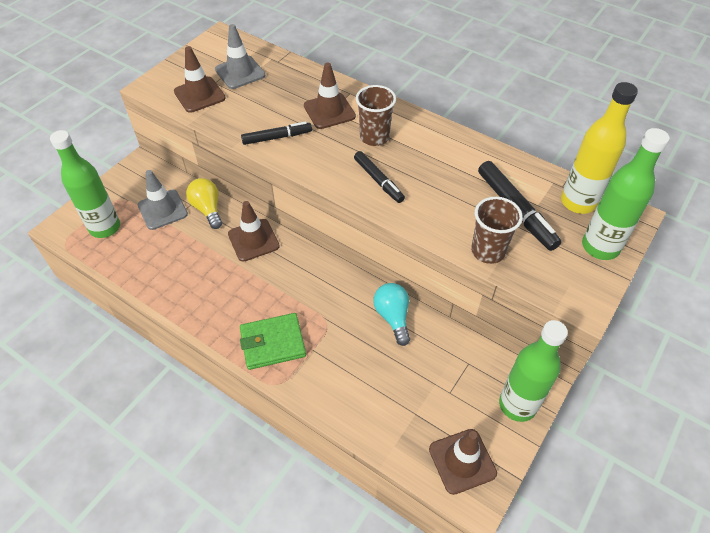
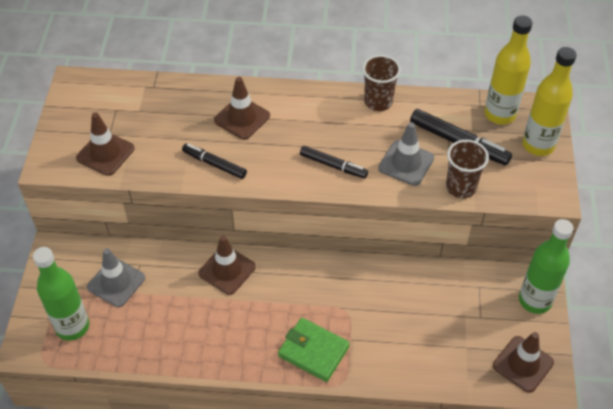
camera: 30 degrees left, 0 degrees up
yellow light bulb [186,178,222,229] -> none
grey traffic cone [215,24,265,89] -> grey traffic cone moved to [378,122,434,186]
green wallet [240,313,306,370] -> green wallet turned 75 degrees clockwise [278,318,350,382]
black marker [241,122,312,145] -> black marker turned 105 degrees counterclockwise [182,143,247,179]
brown cup [356,85,396,146] -> brown cup moved to [362,55,401,111]
turquoise light bulb [373,283,410,346] -> none
green bottle [582,128,670,260] -> yellow bottle [522,47,577,156]

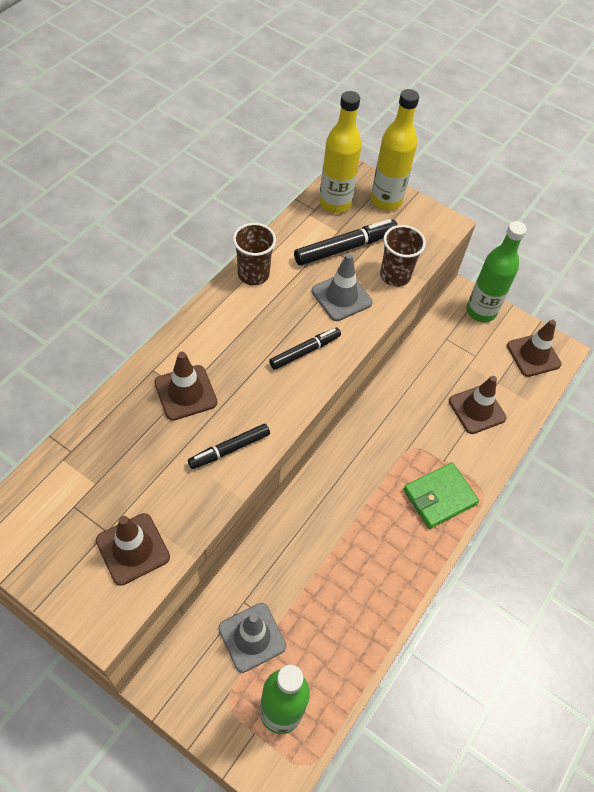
camera: 65 degrees left, 5 degrees up
brown traffic cone [199,236,256,295] -> brown traffic cone moved to [449,376,506,434]

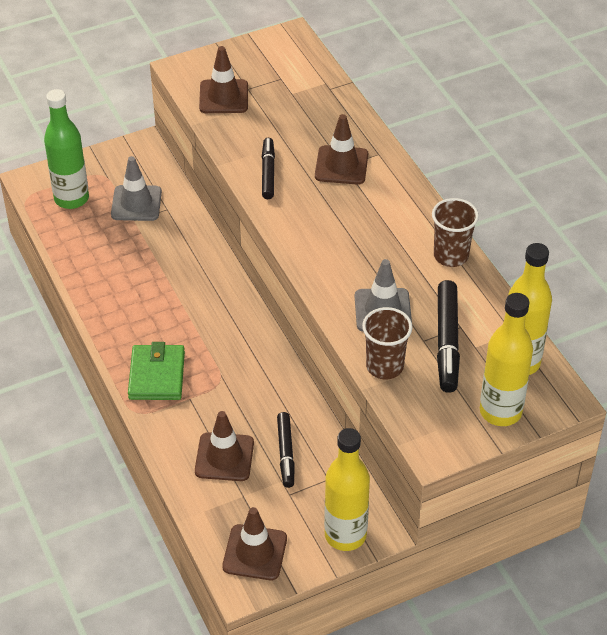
camera: 125 degrees right, 10 degrees down
black marker [269,327,341,370] -> black marker moved to [277,412,294,488]
green bottle [467,221,527,322] -> yellow bottle [324,428,370,551]

